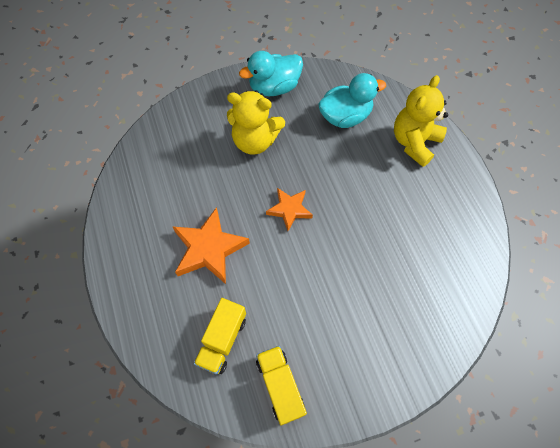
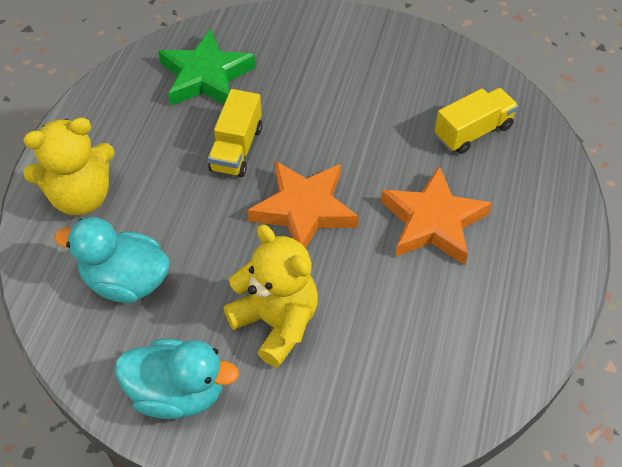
camera: 145 degrees left, 10 degrees down
yellow truck [256,345,307,425] -> yellow truck moved to [208,89,262,177]
orange star [266,188,313,231] -> orange star [248,161,359,248], size x1.62
none -> green star [158,29,256,106]

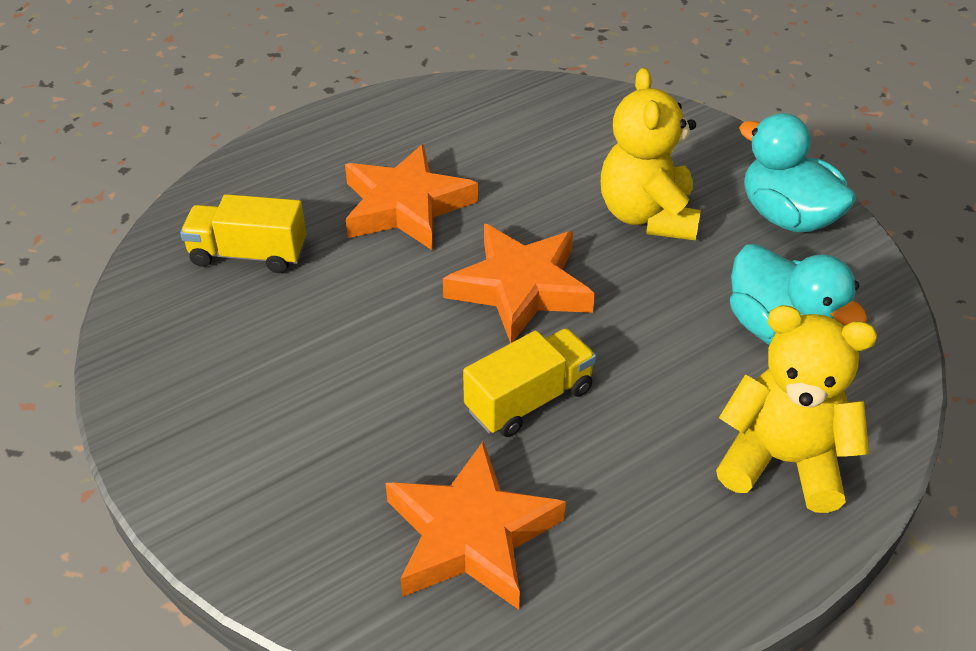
camera: 140 degrees left, 10 degrees down
green star [158,29,256,106] -> orange star [385,441,566,610]

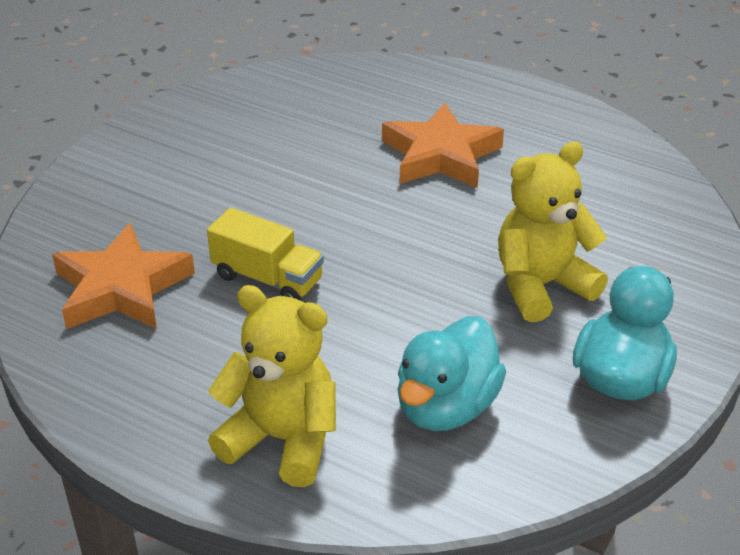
camera: 65 degrees right, 5 degrees down
yellow truck [180,194,306,273] -> none
orange star [443,224,595,343] -> none
yellow teddy bear [716,305,877,513] -> yellow teddy bear turned 60 degrees counterclockwise [208,285,336,487]

